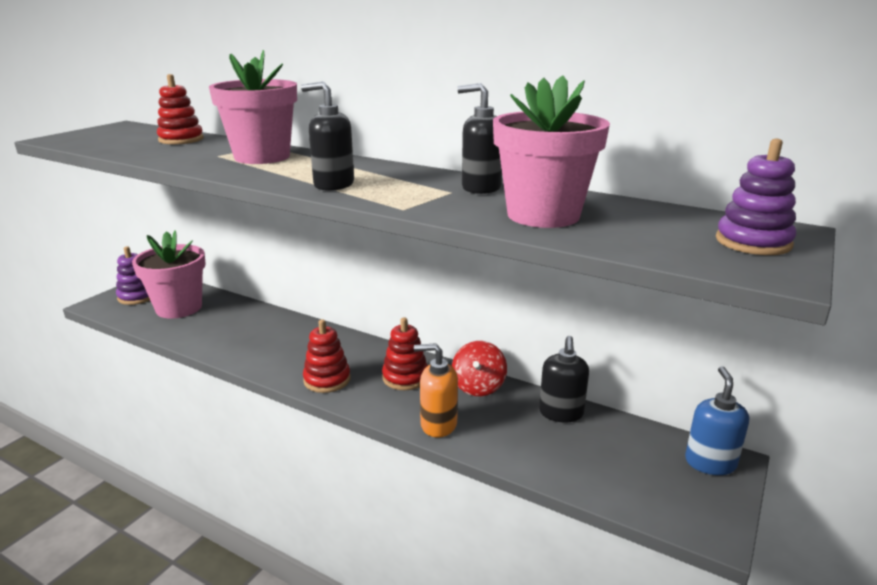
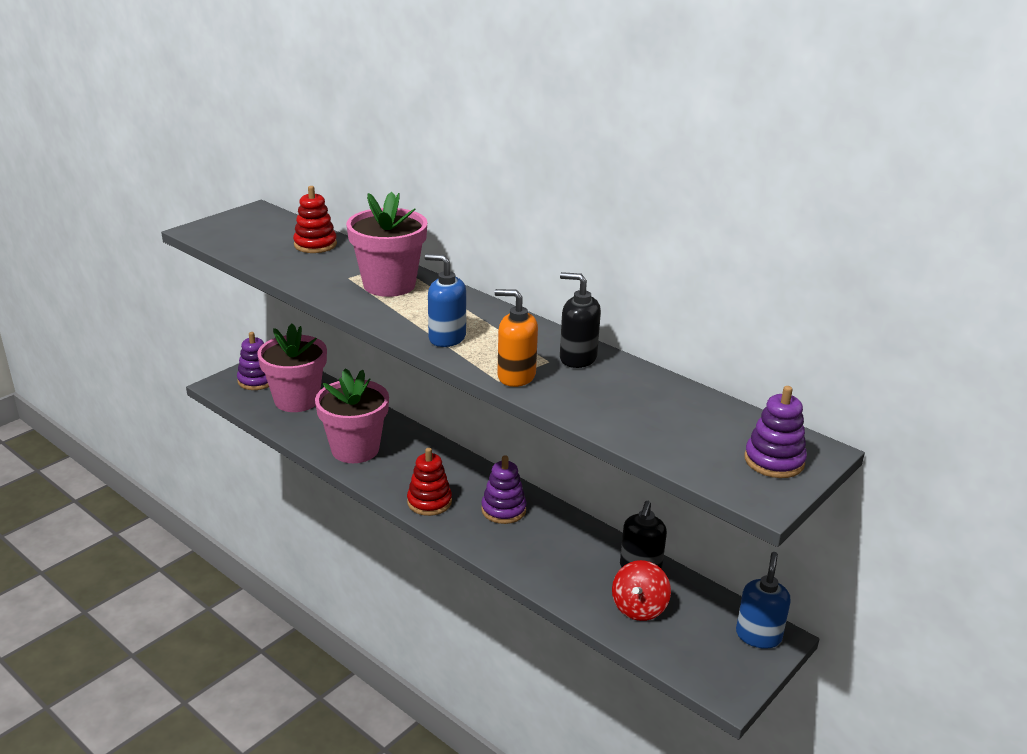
camera: 10 degrees right, 5 degrees up
black soap dispenser [301,81,354,191] -> blue soap dispenser [425,254,466,347]
red stacking toy [382,317,428,390] -> purple stacking toy [481,455,527,524]
orange soap dispenser [414,343,458,437] -> orange soap dispenser moved to [495,289,538,387]
red spinning top [452,341,507,396] -> red spinning top moved to [612,560,671,621]
pink flower pot [493,75,610,228] -> pink flower pot moved to [315,368,389,463]

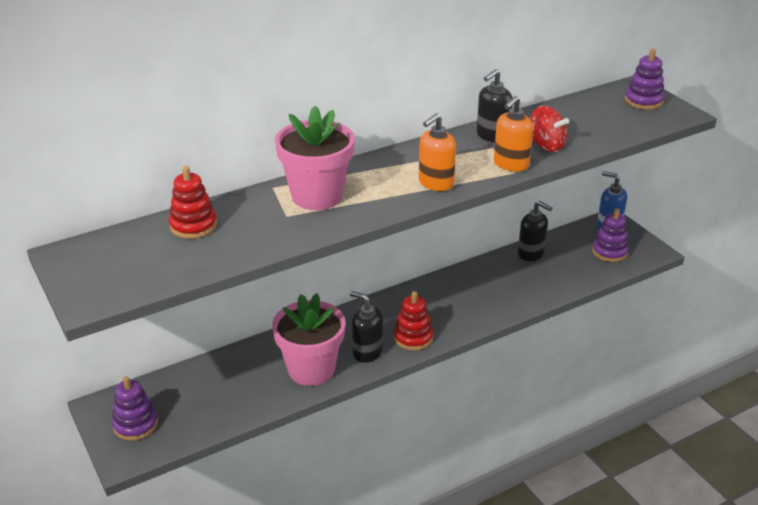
camera: 70 degrees left, 5 degrees up
pink flower pot [257,323,327,412] -> none
blue soap dispenser [425,254,466,347] -> orange soap dispenser [419,113,456,191]
purple stacking toy [481,455,527,524] -> purple stacking toy moved to [592,208,629,262]
red spinning top [612,560,671,621] -> red spinning top moved to [530,106,569,152]
none -> black soap dispenser [350,291,383,363]

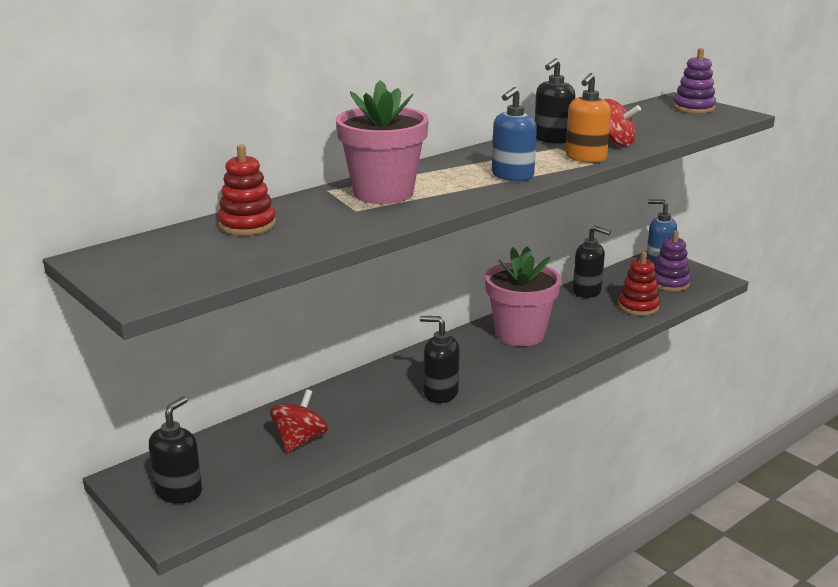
camera: 10 degrees left, 10 degrees down
purple stacking toy [112,376,158,441] -> black soap dispenser [149,396,202,504]
pink flower pot [272,293,345,386] -> pink flower pot moved to [485,246,561,346]
red stacking toy [393,291,433,351] -> red stacking toy moved to [618,252,660,316]
orange soap dispenser [419,113,456,191] -> blue soap dispenser [492,87,537,181]
none -> red spinning top [270,389,328,453]

